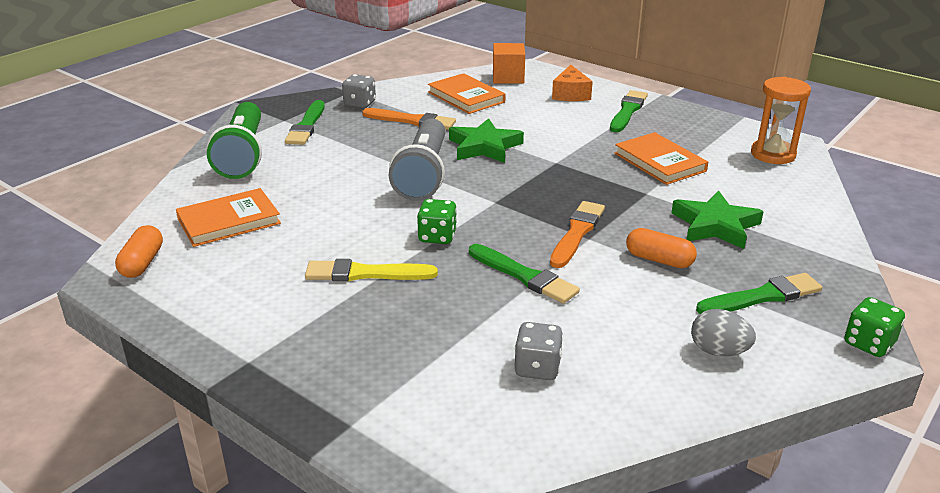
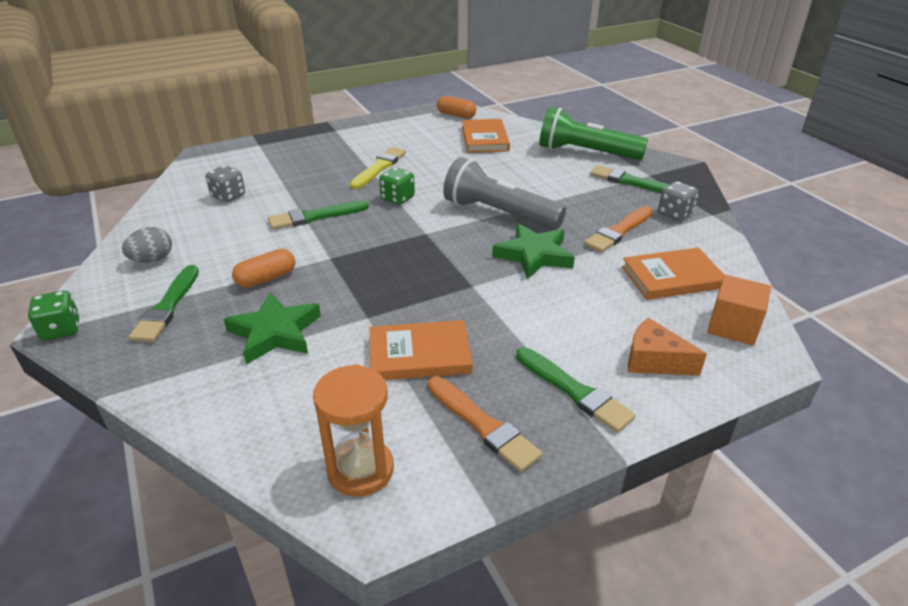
camera: 115 degrees right, 5 degrees up
orange brush [550,201,605,268] -> orange brush moved to [428,376,542,472]

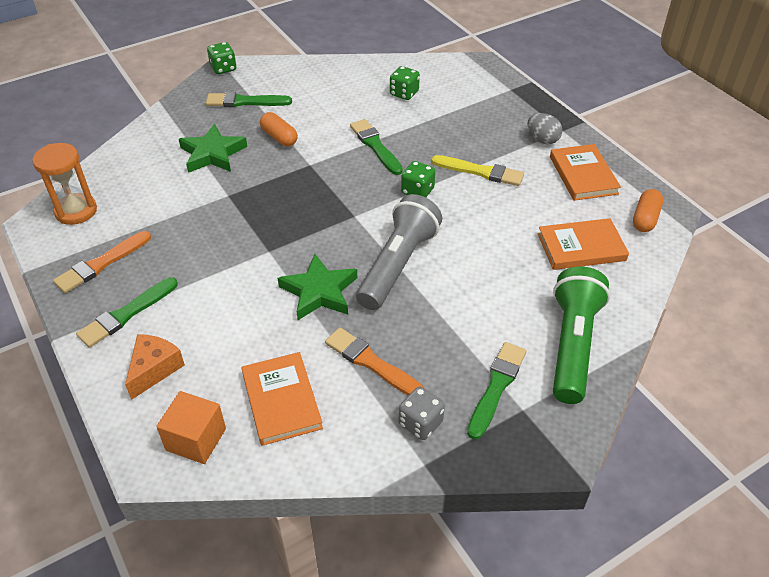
camera: 85 degrees right, 10 degrees up
grey egg [122,227,172,263] -> grey egg moved to [528,113,562,144]
grey dice [206,165,245,202] -> green dice [390,66,420,100]
orange book [370,320,473,380] -> orange book moved to [550,144,621,201]

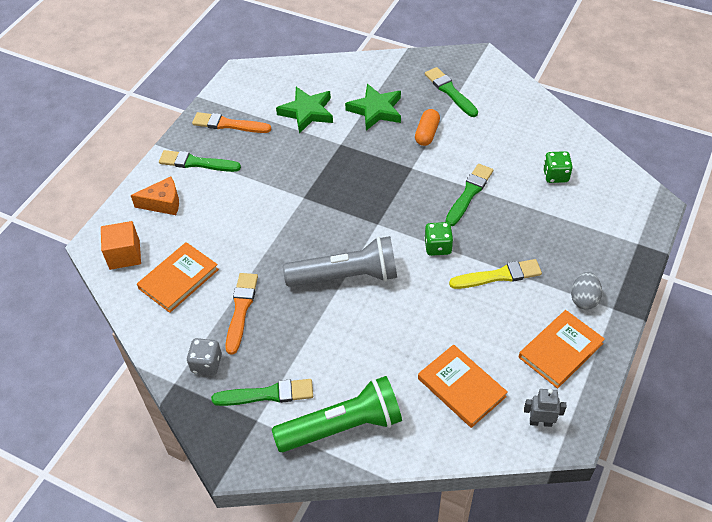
camera: 60 degrees right, 5 degrees up
orange hourglass [32,143,97,225] -> none
green dice [207,42,237,74] -> none
green star [278,254,357,320] -> green star moved to [276,87,333,134]
yellow brush [431,155,524,186] -> yellow brush turned 90 degrees counterclockwise [449,259,542,289]
orange capsule [633,189,663,232] -> grey robot [524,389,566,427]

